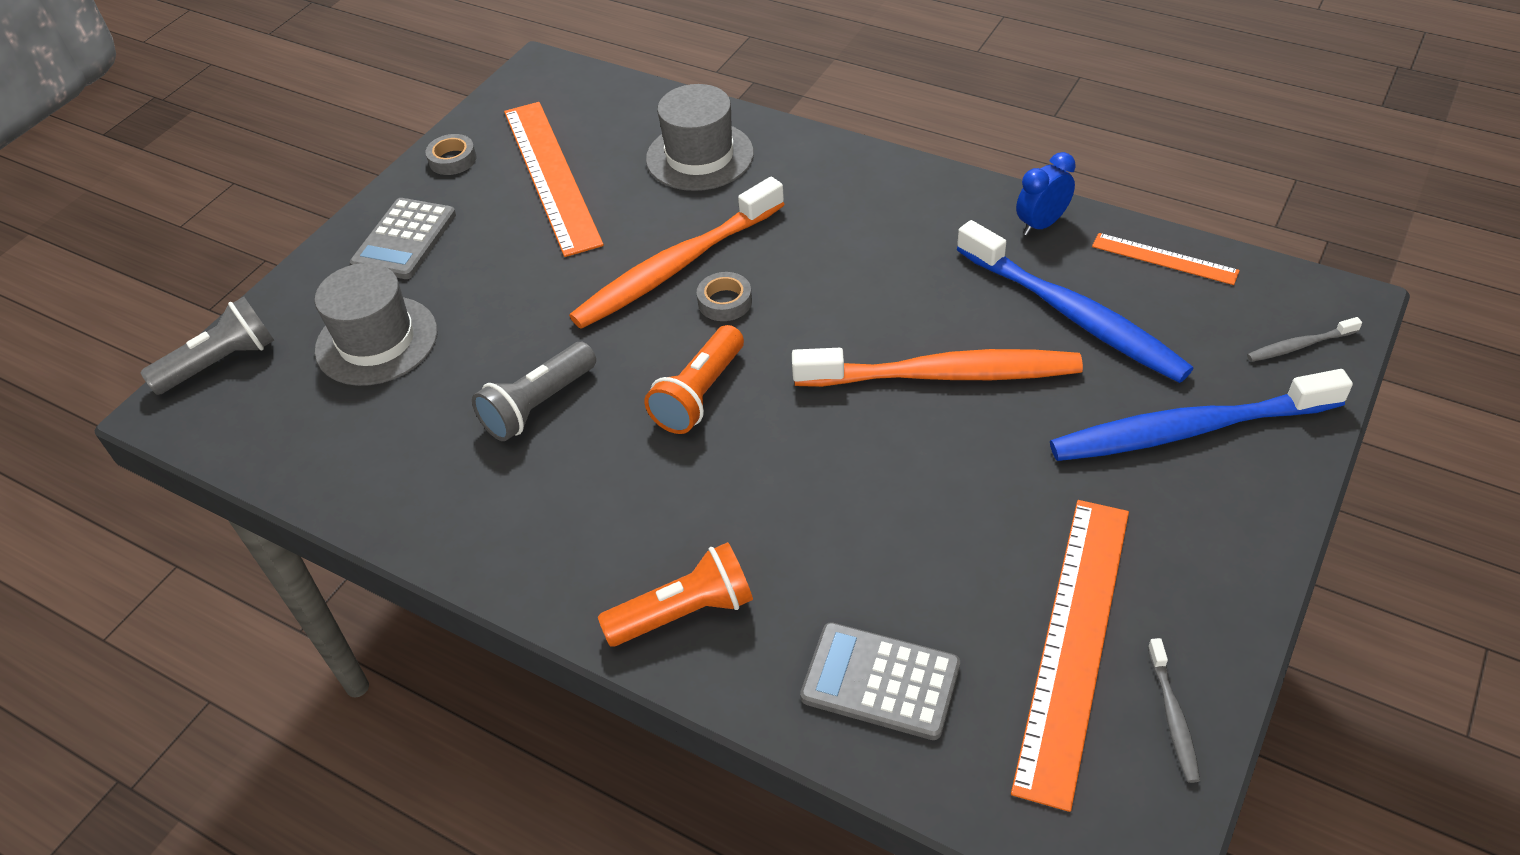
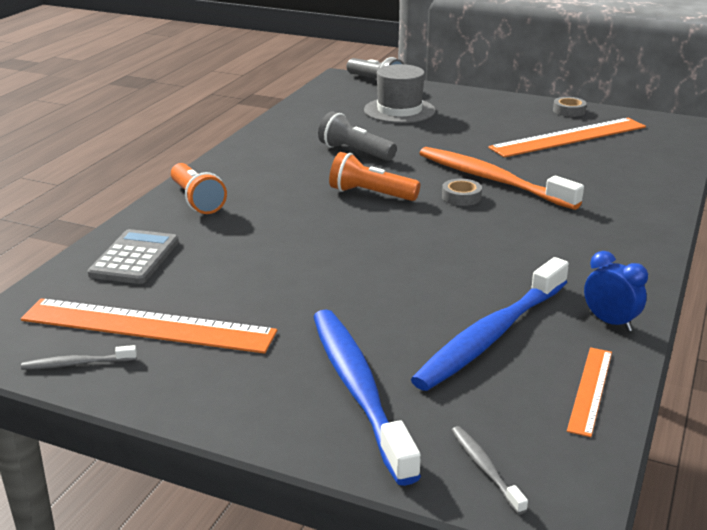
camera: 80 degrees right, 20 degrees down
grey calculator [350,198,456,279] -> none
grey hat [646,84,754,191] -> none
orange toothbrush [792,348,1083,387] -> none

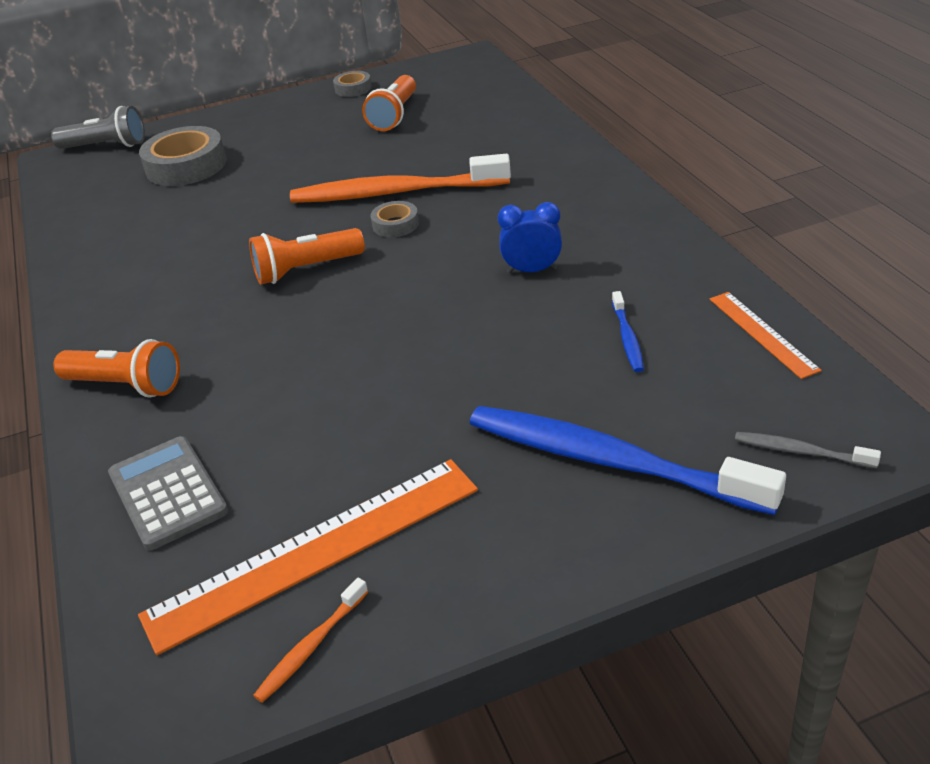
camera: 40 degrees left, 10 degrees up
grey toothbrush [21,345,137,370] -> orange toothbrush [253,578,368,703]
grey flashlight [318,111,397,161] -> none
grey hat [364,64,436,123] -> grey tape [139,126,227,186]
blue toothbrush [411,257,569,391] -> blue toothbrush [612,291,644,372], size x0.42
orange ruler [488,118,646,158] -> orange flashlight [362,75,416,131]
blue clock [584,251,648,331] -> blue clock moved to [498,202,562,273]

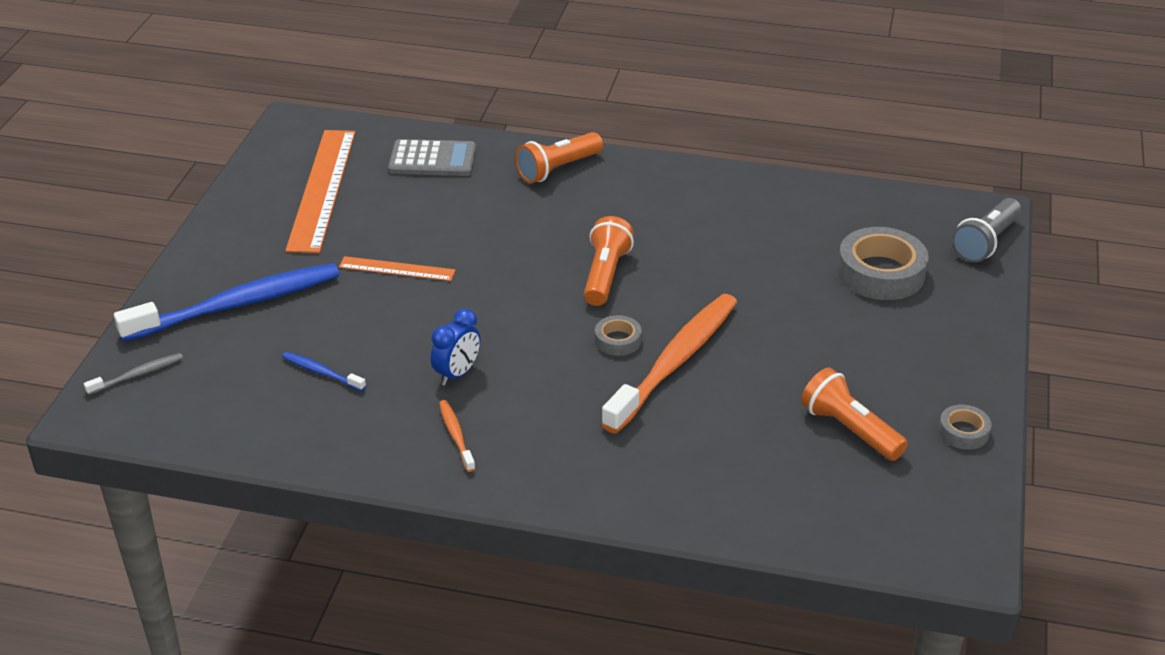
camera: 120 degrees right, 0 degrees up
orange toothbrush [253,578,368,703] -> orange toothbrush moved to [439,400,475,472]
orange ruler [710,292,822,379] -> orange ruler moved to [339,256,456,281]

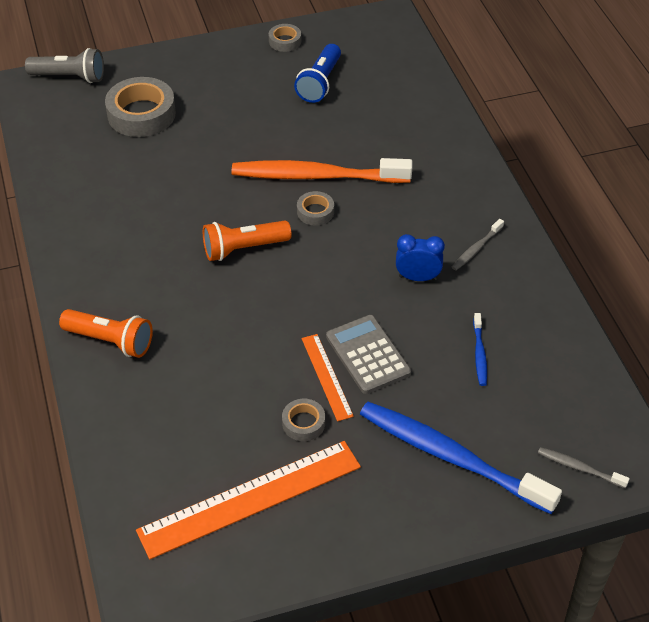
camera: 120 degrees left, 10 degrees up
grey calculator [388,139,476,176] -> grey calculator moved to [326,315,411,394]
orange toothbrush [439,400,475,472] -> grey toothbrush [452,219,504,271]
orange flashlight [801,367,908,461] -> blue flashlight [294,44,341,103]
none -> grey tape [282,399,325,441]

